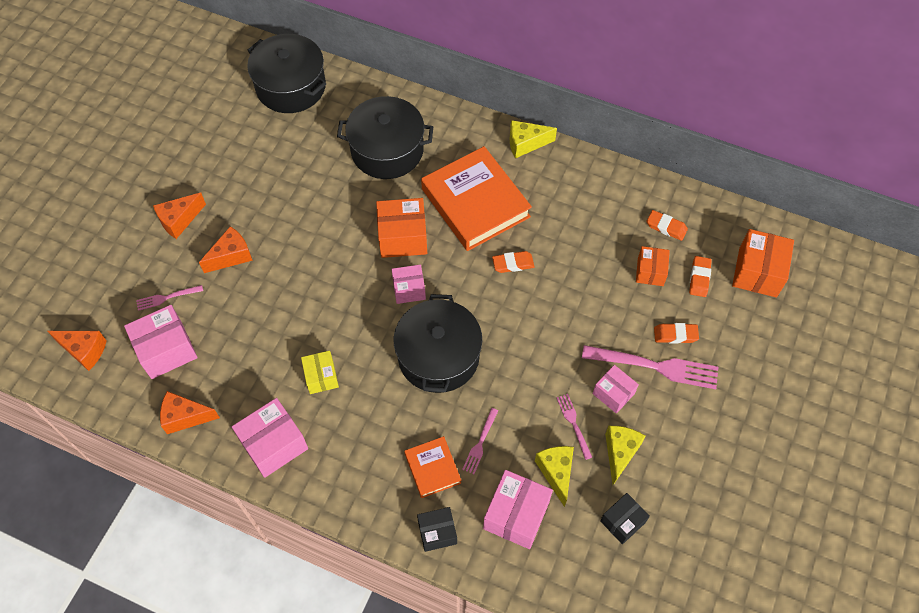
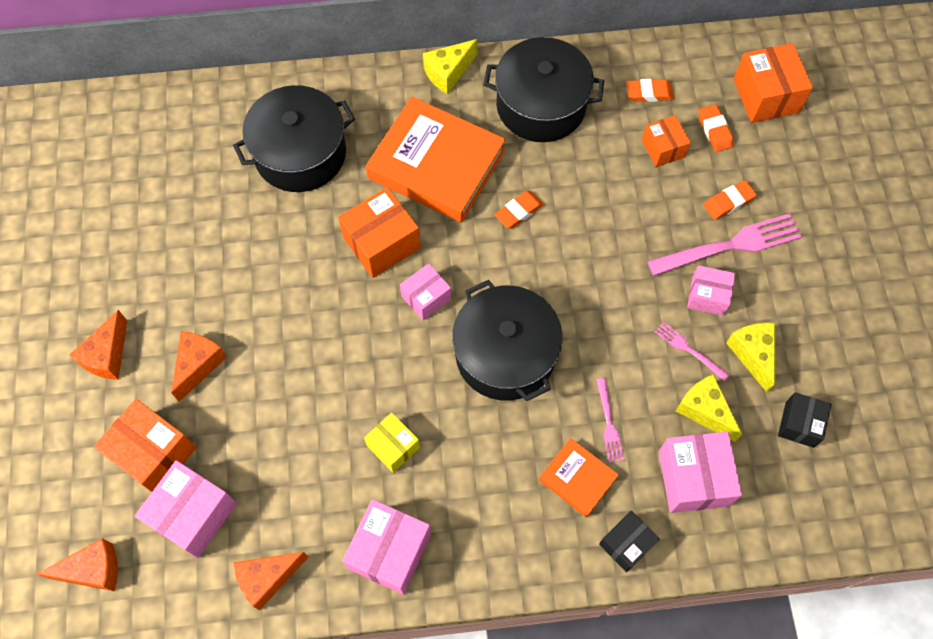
camera: 30 degrees left, 5 degrees up
pink fork [136,285,203,311] -> orange box [94,399,196,492]
black pot [247,34,326,113] -> black pot moved to [484,37,604,142]

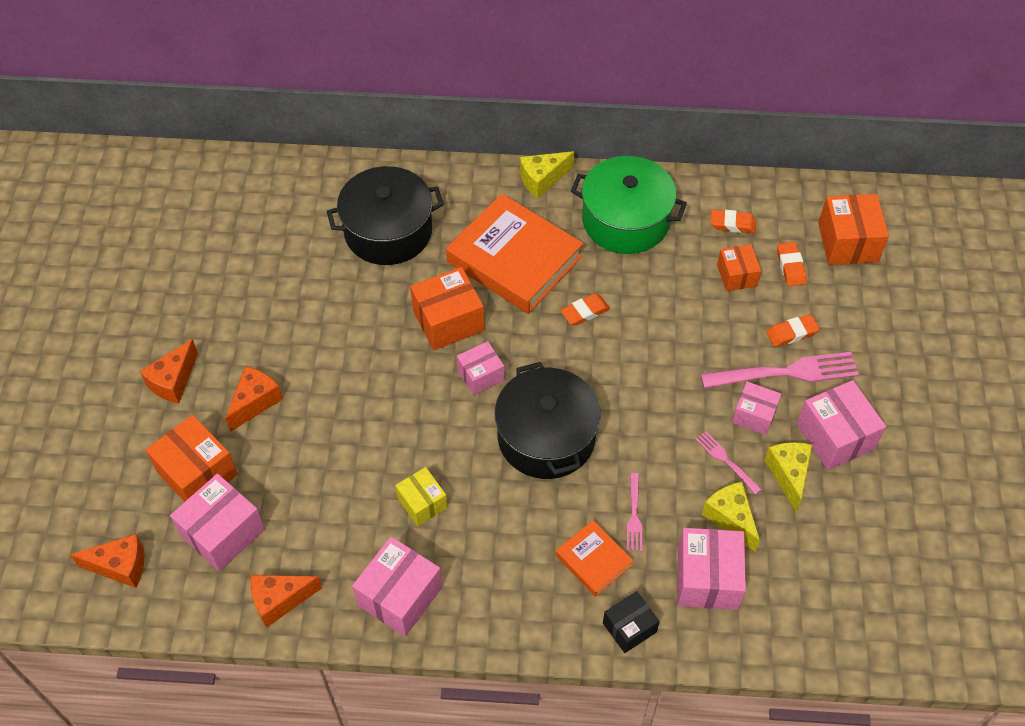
camera: 10 degrees right, 10 degrees down
black pot [484,37,604,142] -> green pot [571,156,687,254]
black box [778,392,832,448] -> none
none -> pink box [797,380,886,470]

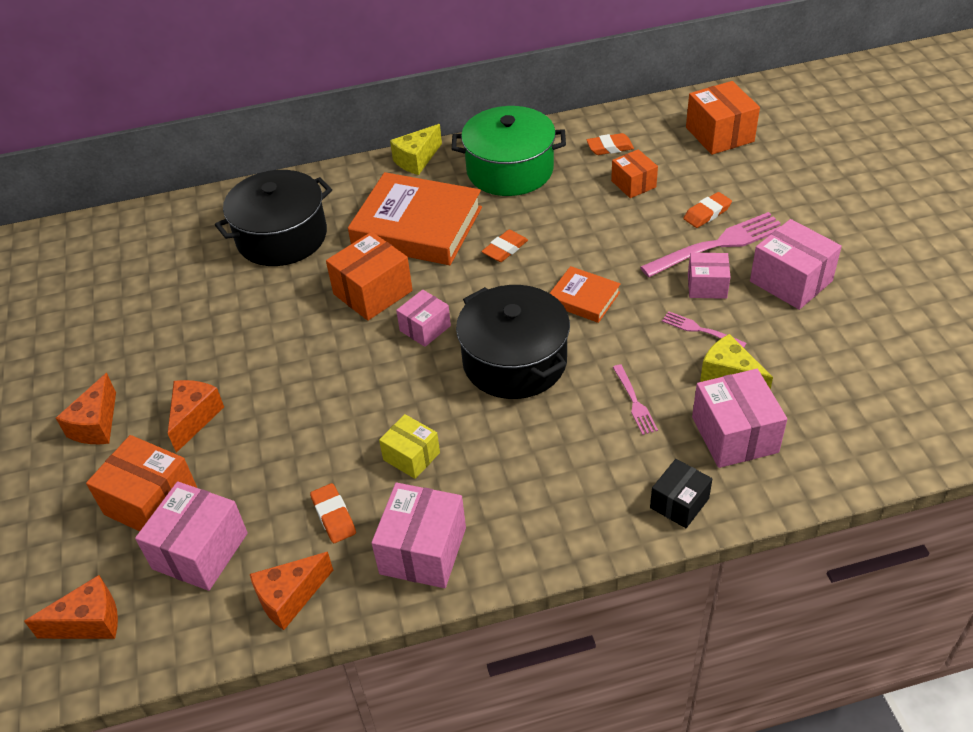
camera: 15 degrees left, 10 degrees down
orange book [556,520,633,597] -> orange book moved to [550,266,621,323]
yellow cheese [764,442,812,512] -> none
orange eraser [777,242,807,286] -> orange eraser moved to [310,483,356,543]

